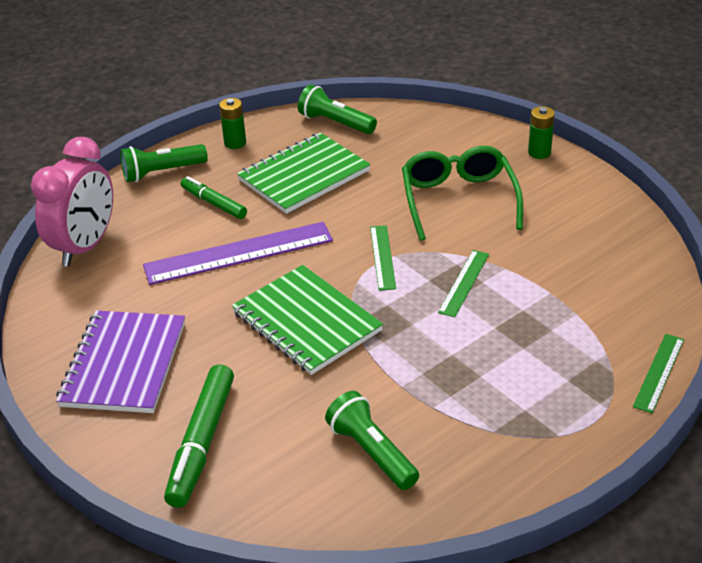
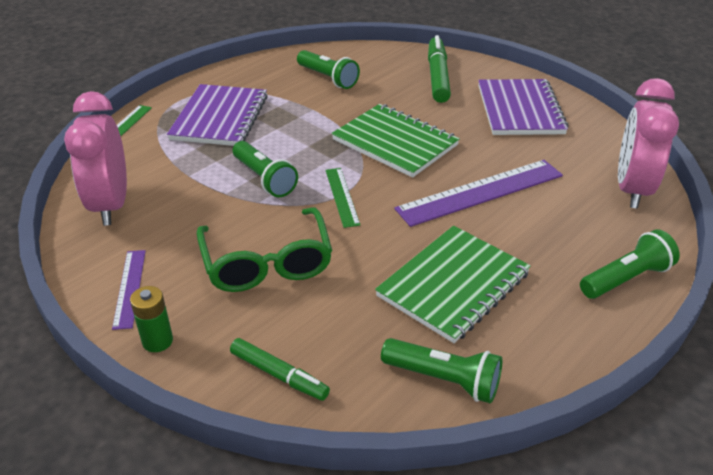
camera: 170 degrees right, 0 degrees up
green marker [181,176,247,219] -> green marker moved to [230,338,330,401]
green battery [219,98,246,149] -> none
green ruler [438,250,489,317] -> green flashlight [233,141,298,197]
none -> pink clock [64,91,127,226]
none -> purple ruler [112,250,146,330]
none -> purple notebook [167,84,268,146]

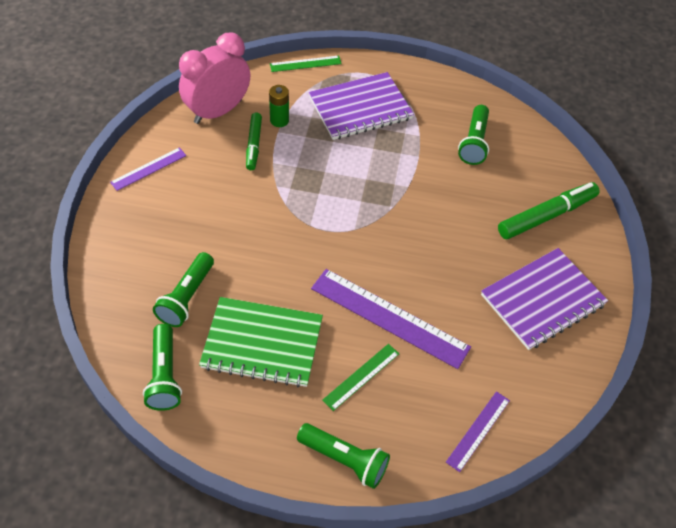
camera: 55 degrees right, 15 degrees up
green battery [130,286,173,352] -> green battery moved to [269,85,289,127]
green glasses [197,207,332,292] -> none
green marker [230,338,330,401] -> green marker moved to [246,112,262,170]
green flashlight [233,141,298,197] -> green flashlight moved to [153,252,214,327]
green ruler [326,168,360,228] -> green ruler moved to [322,344,399,411]
green notebook [332,104,460,178] -> none
pink clock [618,78,679,209] -> purple ruler [446,391,510,472]

